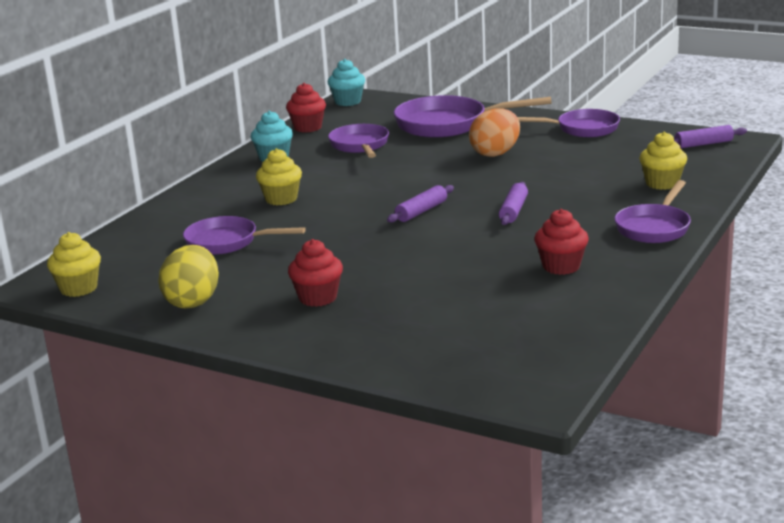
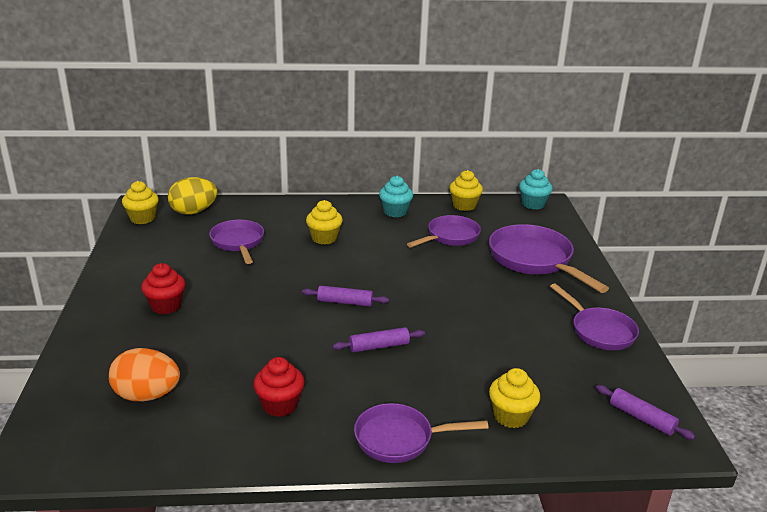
camera: 55 degrees right, 5 degrees up
yellow egg [158,245,219,309] -> yellow egg moved to [168,177,217,215]
red cupcake [286,83,326,132] -> yellow cupcake [449,170,483,211]
orange egg [469,108,520,157] -> orange egg moved to [109,348,180,401]

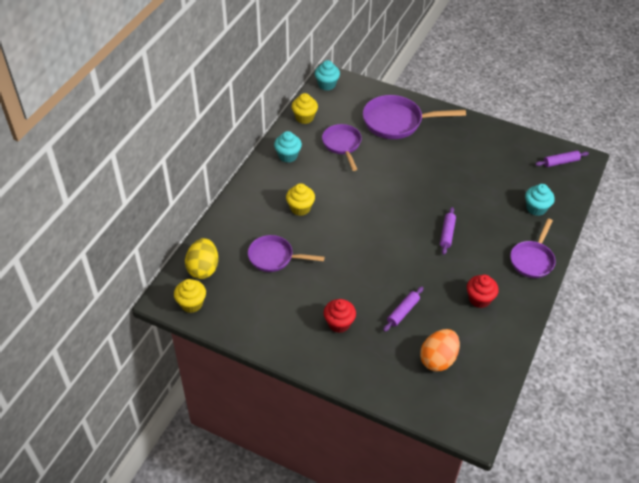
camera: 60 degrees left, 20 degrees up
purple rolling pin [302,285,389,306] -> purple rolling pin moved to [383,287,423,332]
yellow cupcake [489,368,540,428] -> turquoise cupcake [525,184,555,216]
purple pan [550,283,639,350] -> none

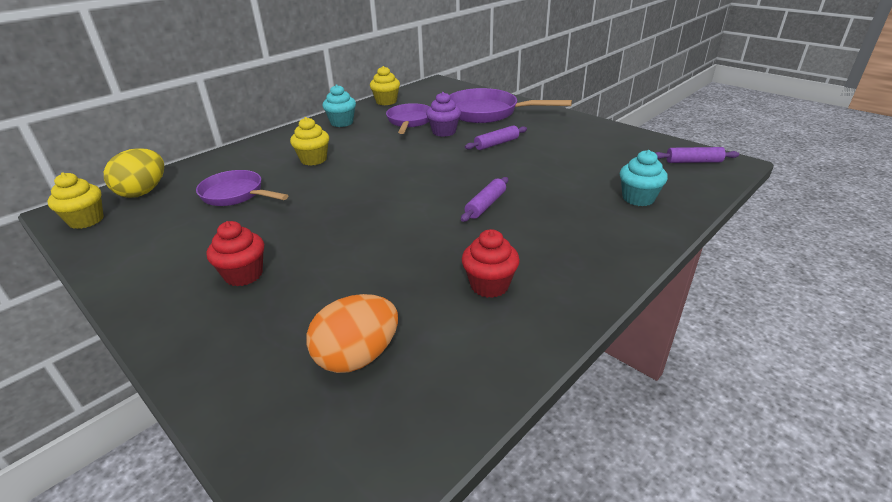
camera: 20 degrees right, 15 degrees down
turquoise cupcake [315,60,340,90] -> none
purple rolling pin [383,287,423,332] -> purple rolling pin moved to [465,125,527,150]
purple pan [510,218,556,278] -> none
none -> purple cupcake [426,92,461,137]

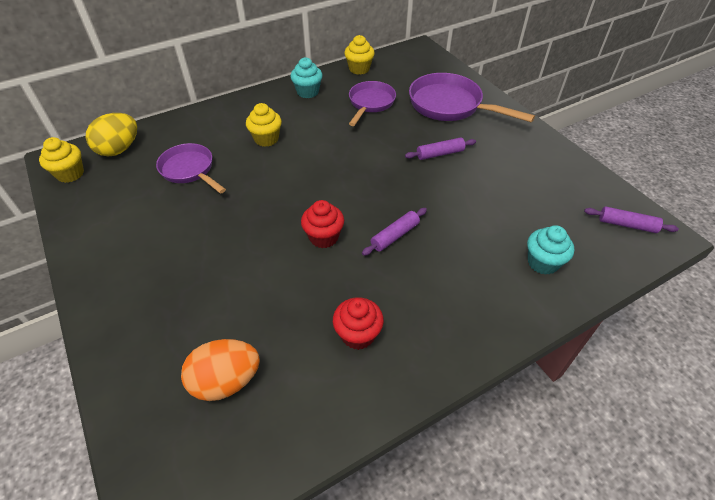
camera: 15 degrees right, 15 degrees up
red cupcake [207,221,264,286] -> red cupcake moved to [301,200,344,248]
purple cupcake [426,92,461,137] -> none

